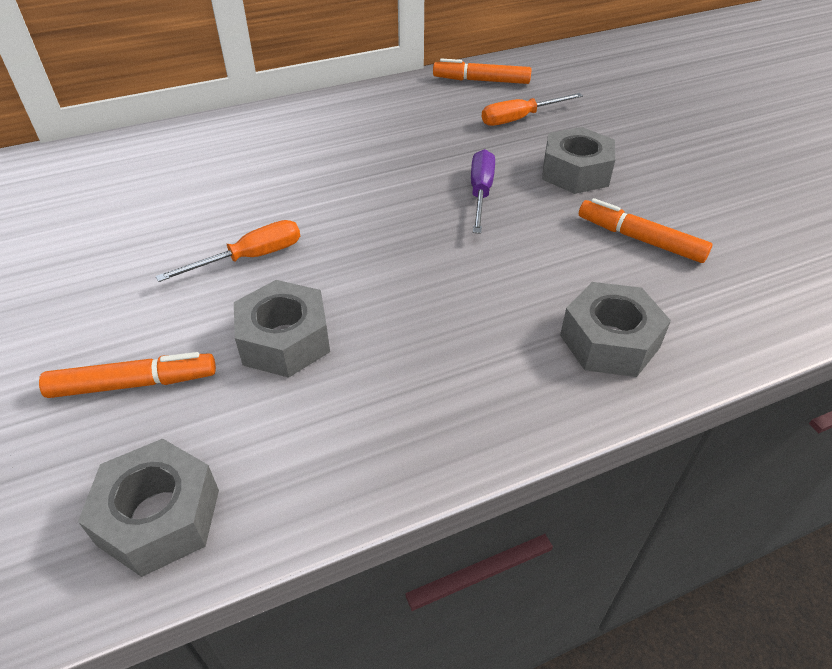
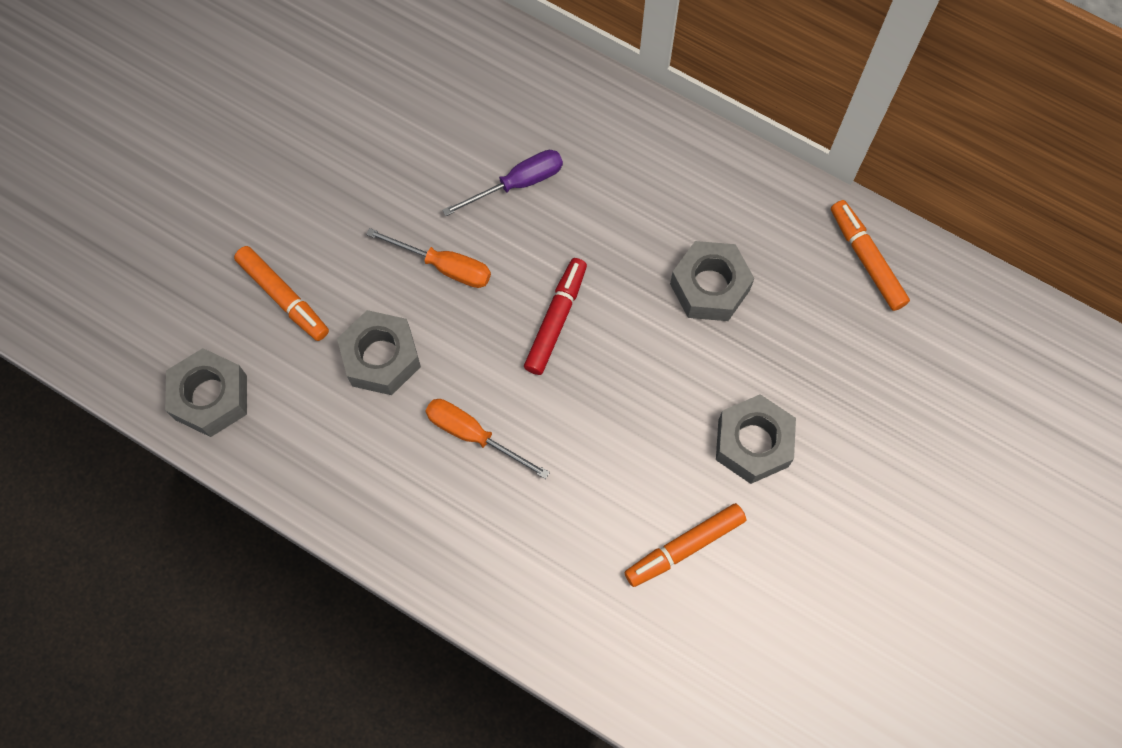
camera: 55 degrees right, 25 degrees up
purple screwdriver [471,149,495,234] -> purple screwdriver moved to [442,150,563,216]
orange screwdriver [482,93,583,126] -> orange screwdriver moved to [426,399,550,479]
grey nut [560,282,671,377] -> grey nut moved to [670,241,755,321]
orange marker [579,198,712,263] -> orange marker turned 120 degrees counterclockwise [624,503,746,587]
none -> red marker [524,258,587,375]

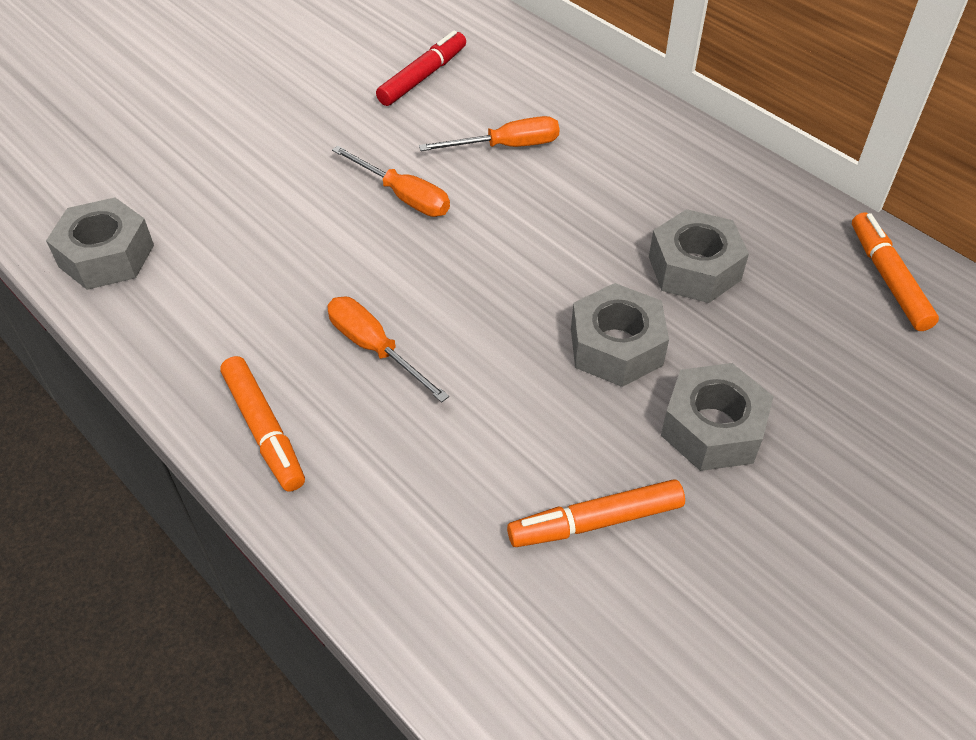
camera: 15 degrees right, 20 degrees down
orange marker [234,246,329,341] -> orange marker moved to [220,356,305,492]
grey nut [337,310,421,395] -> grey nut moved to [571,283,669,387]
purple screwdriver [442,150,563,216] -> orange screwdriver [419,116,560,151]
red marker [524,258,587,375] -> red marker moved to [376,31,466,106]

